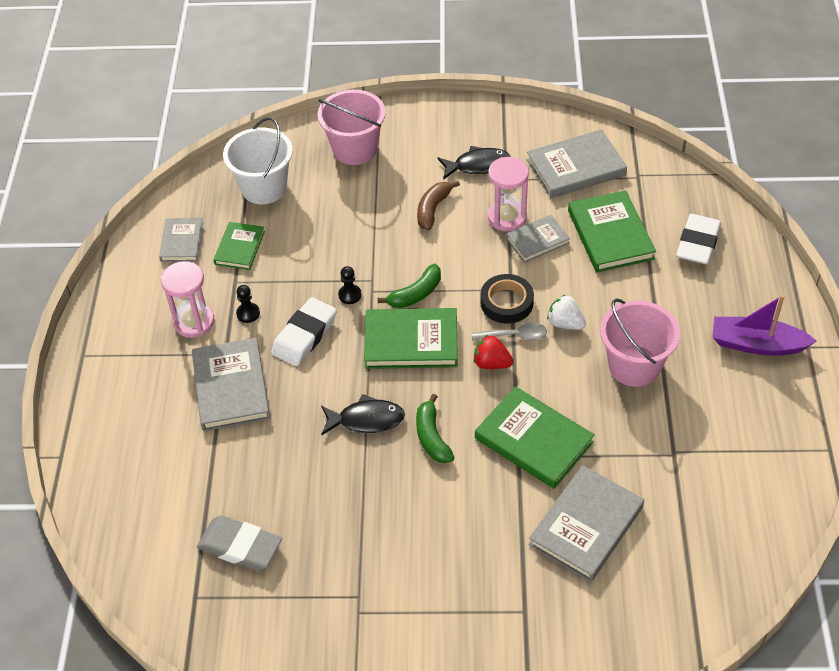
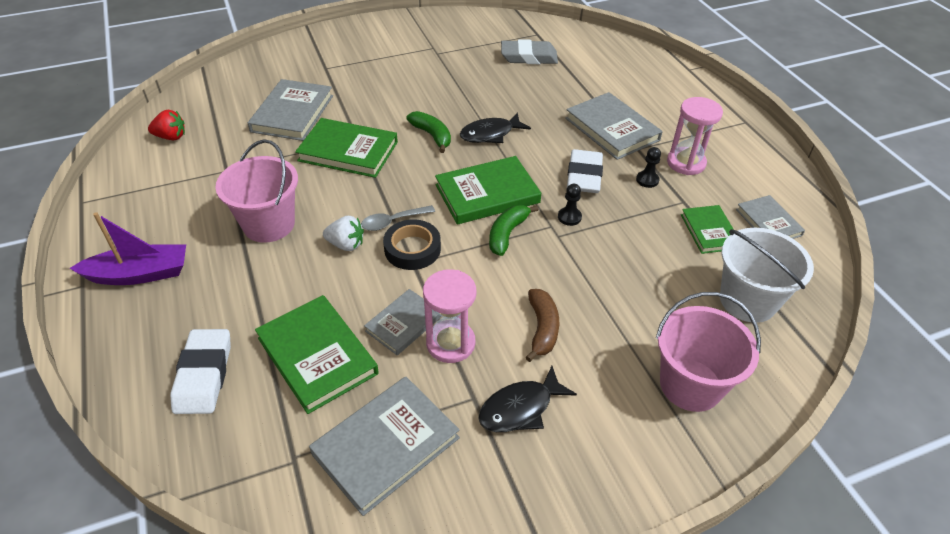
camera: 155 degrees right, 5 degrees down
red strawberry [474,335,513,369] -> red strawberry moved to [148,110,185,140]

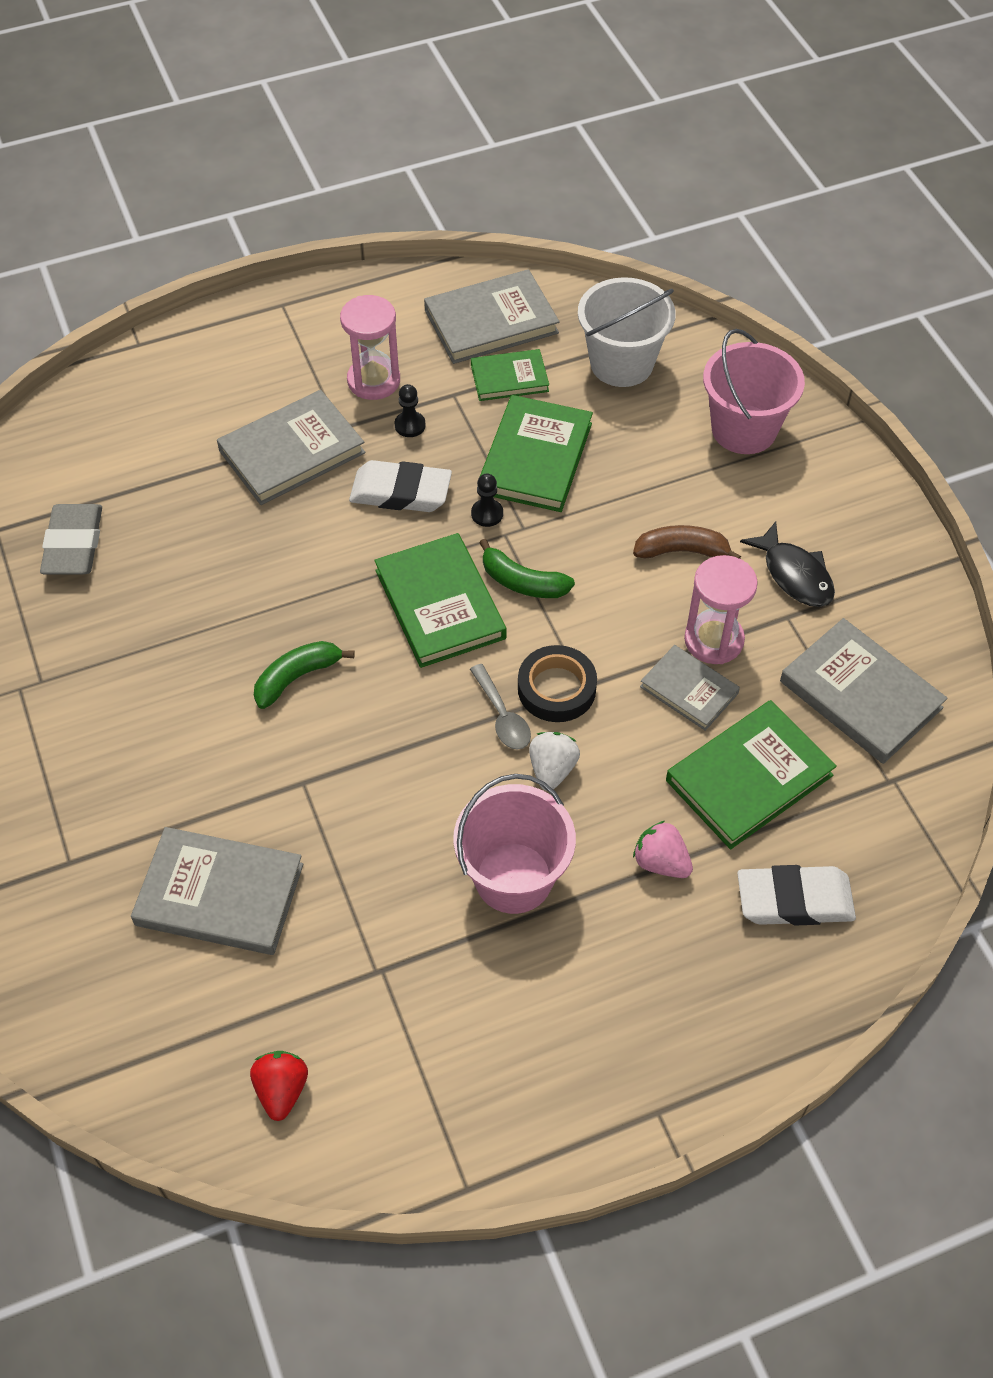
camera: 90 degrees left, 10 degrees up
purple boat [70,212,186,285] -> none
green book [295,118,398,178] -> green book moved to [480,395,593,512]
black fish [460,112,531,143] -> none
grey book [736,195,805,239] -> grey book [424,269,560,364], size x1.65
none -> pink strawberry [633,821,693,878]

